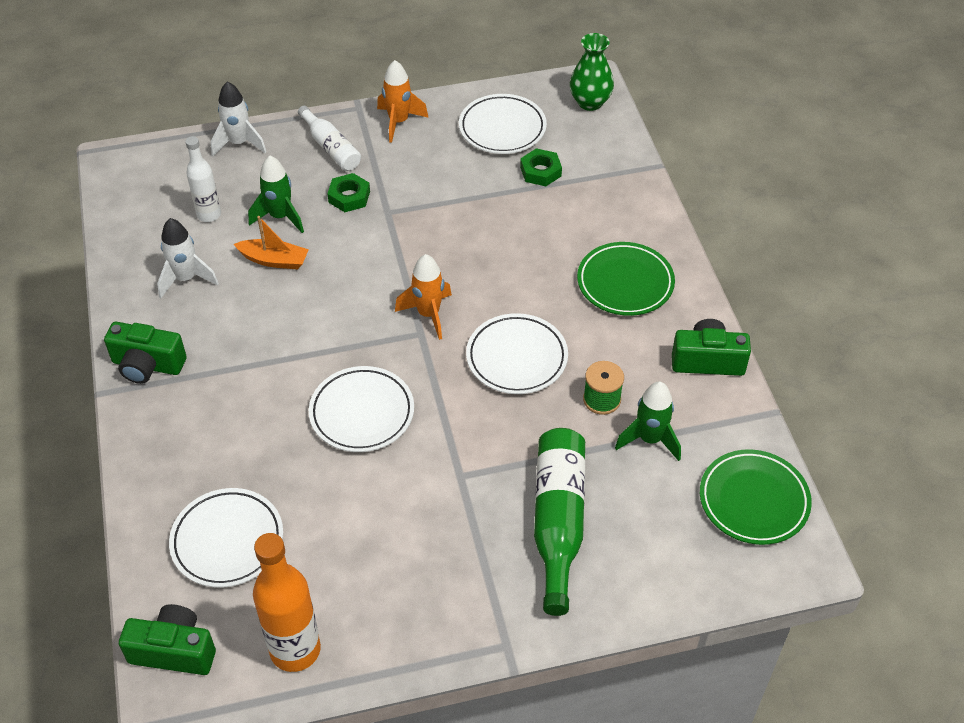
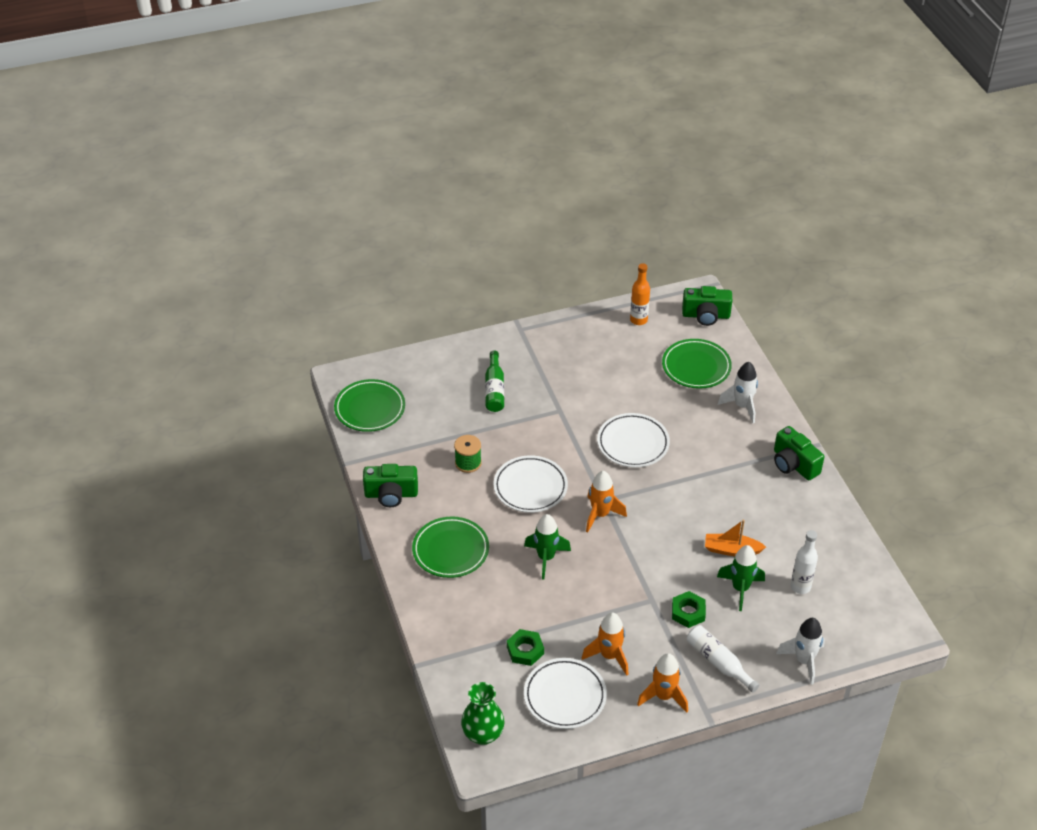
camera: 175 degrees right, 5 degrees down
green camera [104,322,187,384] -> green camera turned 135 degrees counterclockwise [774,426,824,481]
white rocket [157,218,219,298] -> white rocket moved to [718,362,758,423]
white plate [169,488,283,588] -> green plate [662,339,732,389]
orange bottle [253,533,321,672] -> orange bottle [630,263,650,325], size x0.62
green bottle [534,428,585,616] -> green bottle [485,350,504,412], size x0.62
green rocket [615,382,681,461] -> green rocket moved to [524,514,571,580]
none -> orange rocket [582,613,628,676]

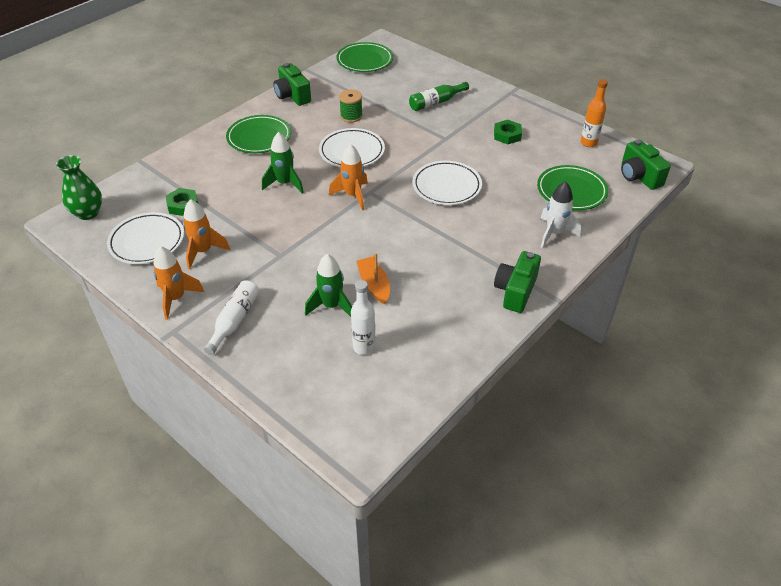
camera: 60 degrees right, 0 degrees up
green nut [672,591,706,628] -> green nut moved to [494,120,522,144]
white rocket [776,618,825,685] -> none

